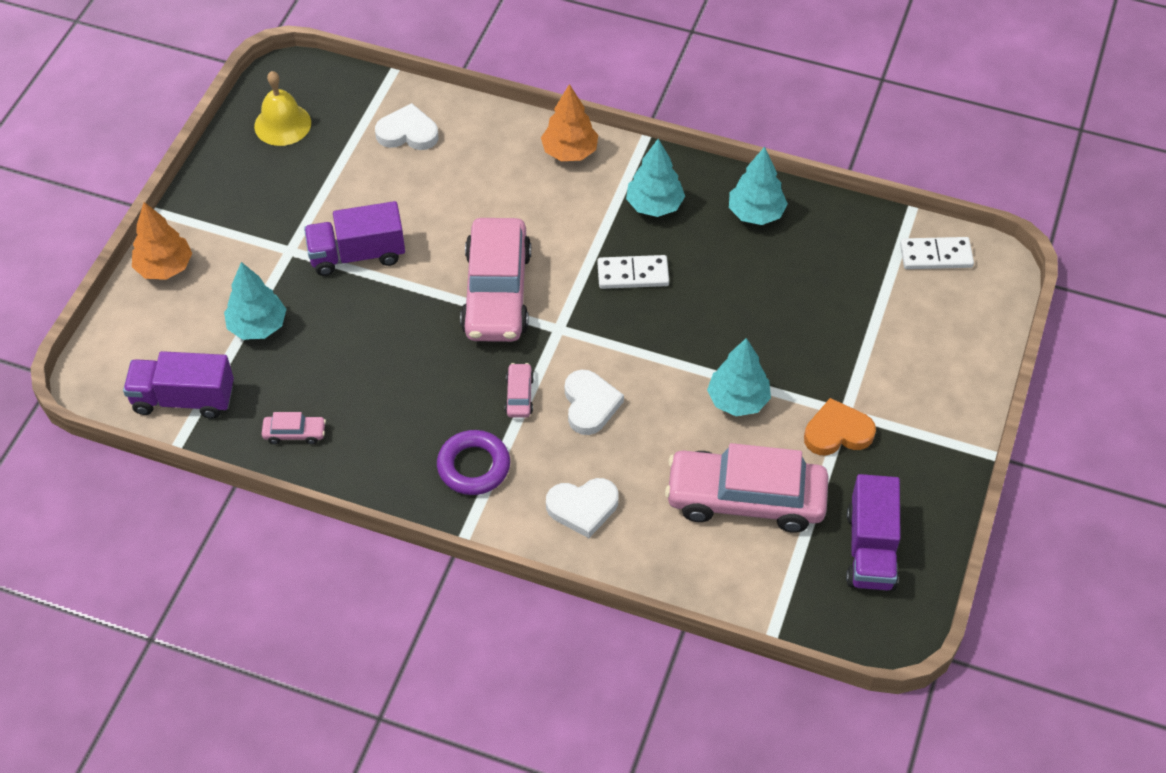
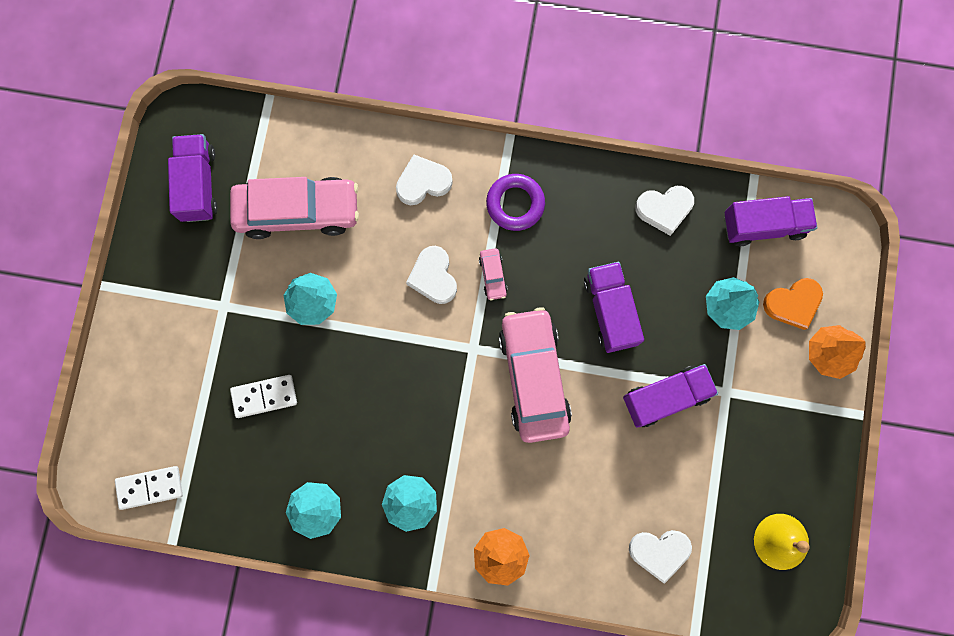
camera: 170 degrees right, 25 degrees up
pink car [262,412,326,444] -> white heart [635,186,694,236]
white domino [597,255,669,289] -> white domino moved to [230,375,297,418]
orange heart [804,398,876,455] -> orange heart moved to [763,278,823,330]
none -> purple truck [584,262,644,353]

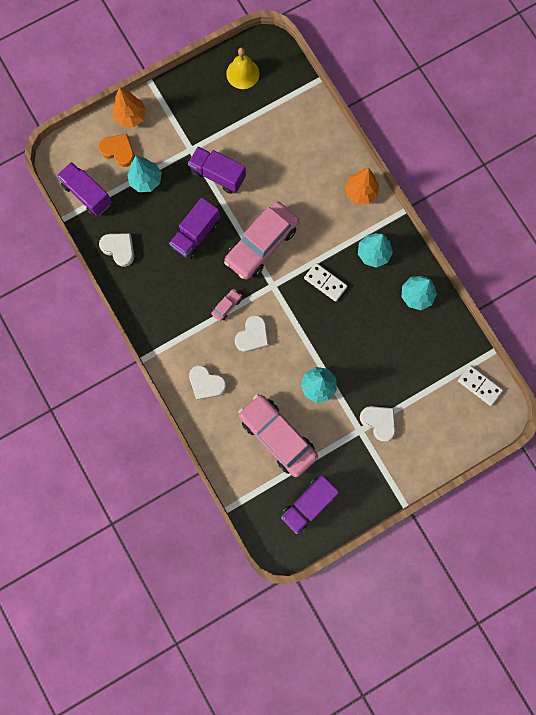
camera: 130 degrees left, 0 degrees up
white domino [230,375,297,418] -> white domino moved to [304,263,348,302]
purple ring [486,174,545,231] -> none
white heart [629,530,692,584] -> white heart moved to [360,406,395,442]

